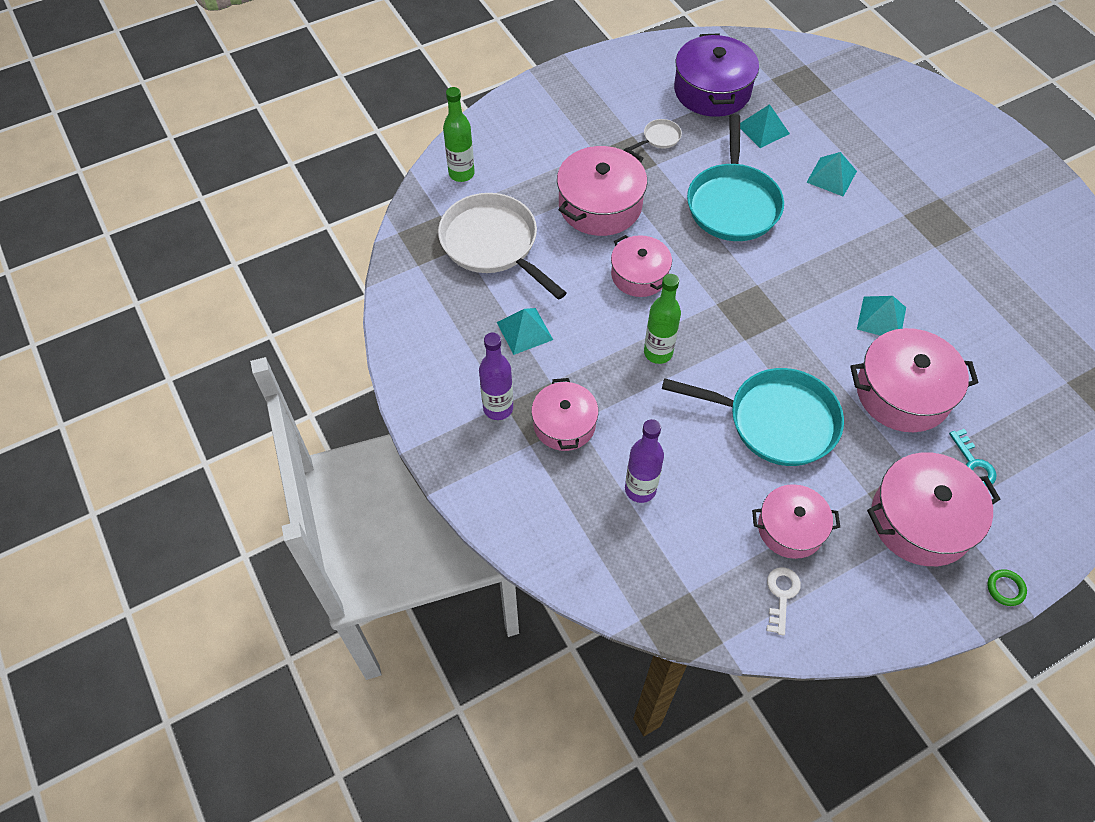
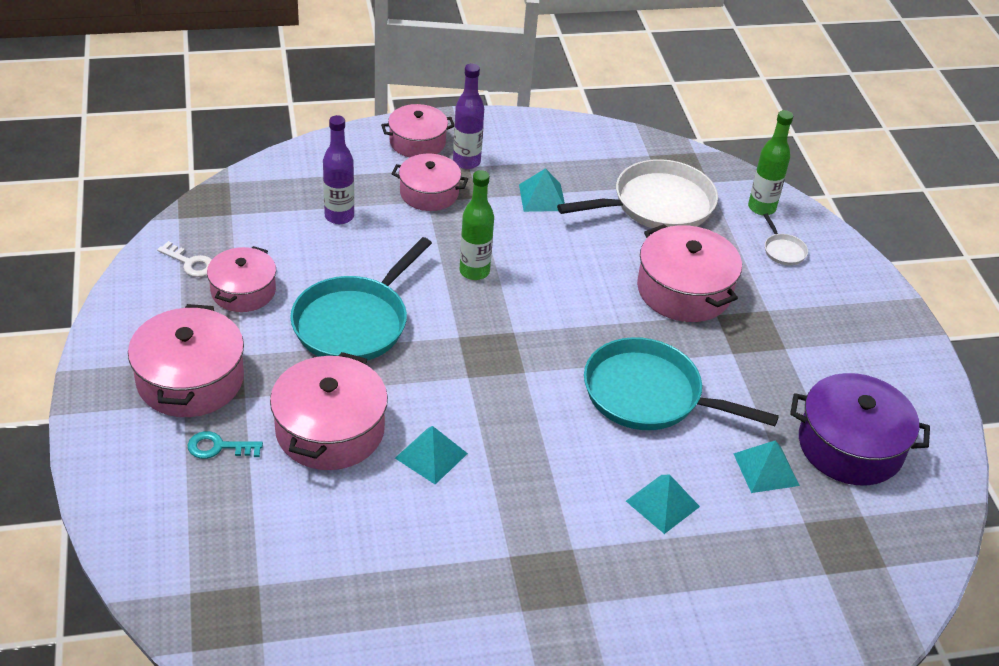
camera: 105 degrees right, 15 degrees down
pink pot [611,235,672,297] -> pink pot moved to [381,104,454,157]
white pan [628,119,682,150] -> white pan moved to [763,213,808,265]
green ring [987,569,1027,606] -> none

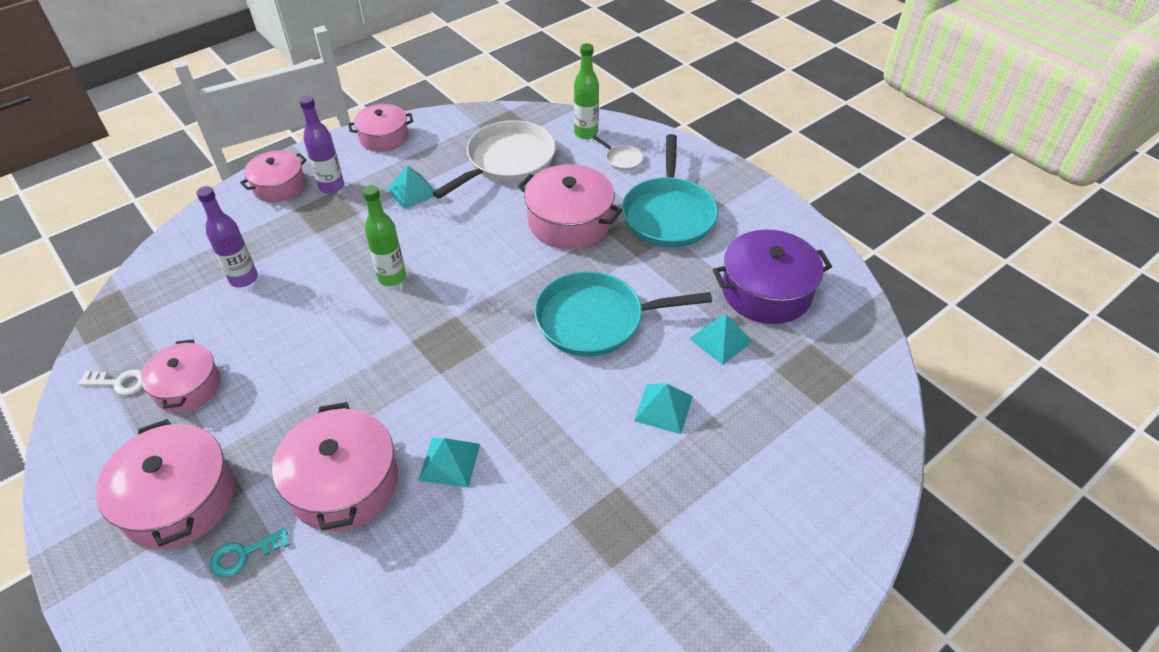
camera: 25 degrees left, 5 degrees up
turquoise pan [290,237,432,361] -> turquoise pan moved to [622,134,718,247]
pink pot [392,154,468,211] -> pink pot moved to [348,104,413,152]

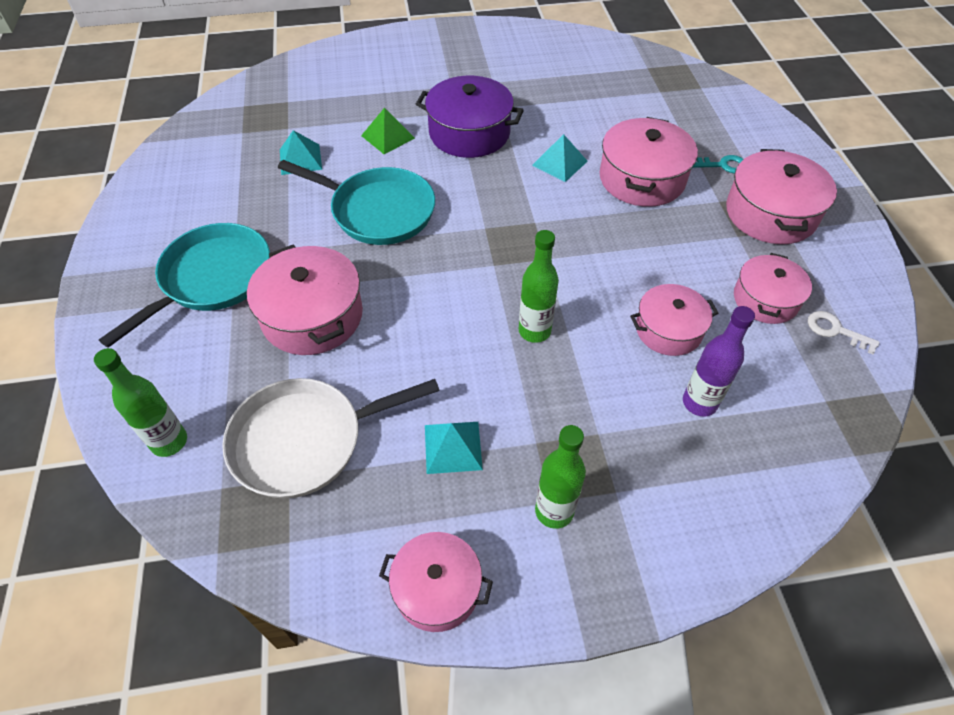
camera: 150 degrees left, 5 degrees up
pink pot [240,150,307,202] -> pink pot moved to [630,284,718,356]
purple bottle [299,95,344,194] -> green bottle [535,425,586,529]
white pan [593,136,643,171] -> none
turquoise pyramid [634,384,693,434] -> green pyramid [361,108,415,154]
purple pot [713,230,832,324] -> purple pot moved to [416,76,524,158]

